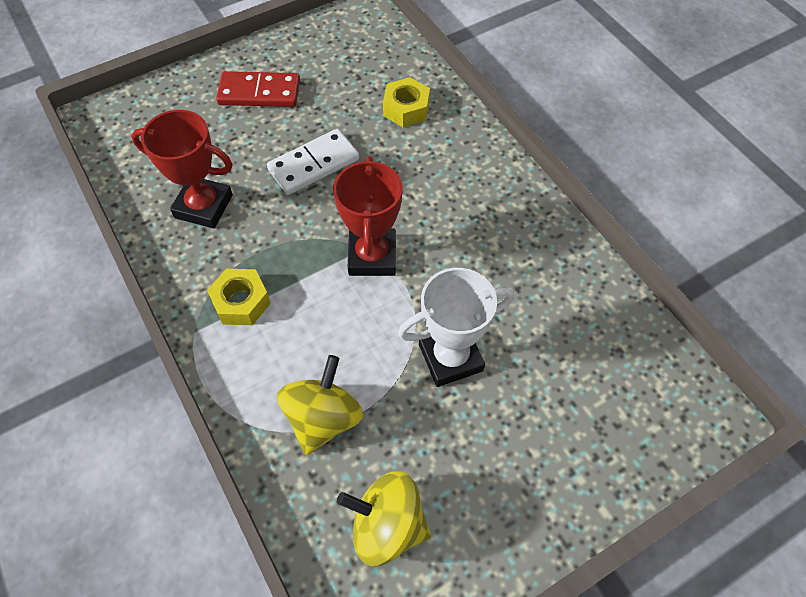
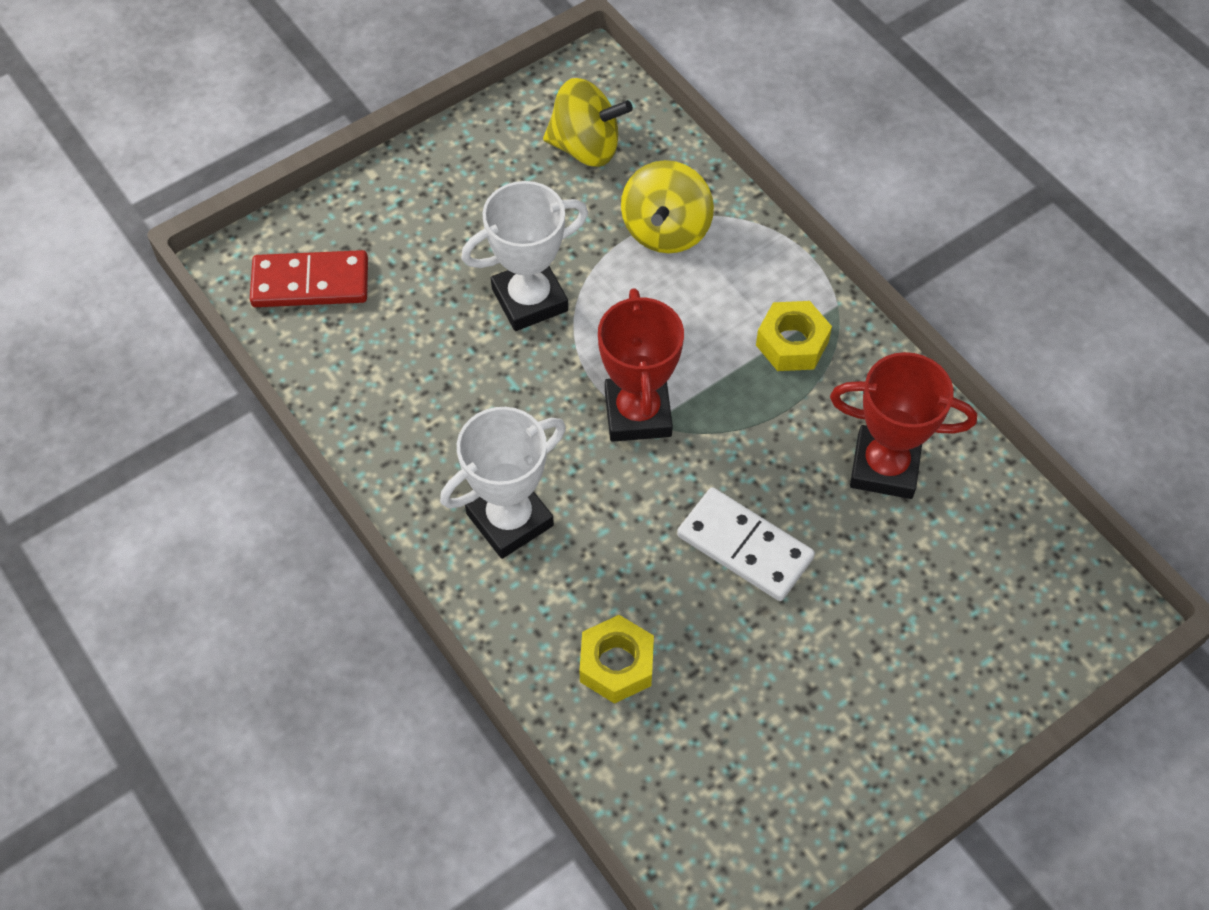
camera: 175 degrees right, 0 degrees up
red domino [216,71,300,107] -> red domino moved to [250,250,368,307]
white domino [267,129,359,195] -> white domino turned 75 degrees clockwise [677,487,815,601]
none -> white trophy [440,407,566,559]

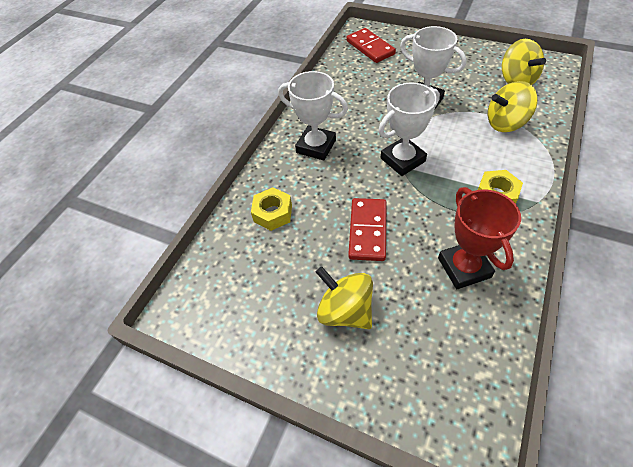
camera: 65 degrees right, 5 degrees down
red trophy [598,288,684,442] -> white trophy [378,82,440,176]
white domino [677,487,815,601] -> red domino [348,198,386,261]
none -> yellow spinning top [316,266,373,329]

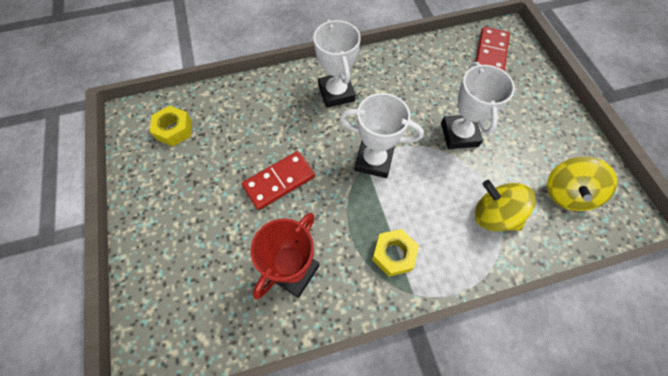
camera: 45 degrees right, 10 degrees up
yellow nut [251,187,292,231] -> yellow nut moved to [150,106,192,146]
yellow spinning top [316,266,373,329] -> none

